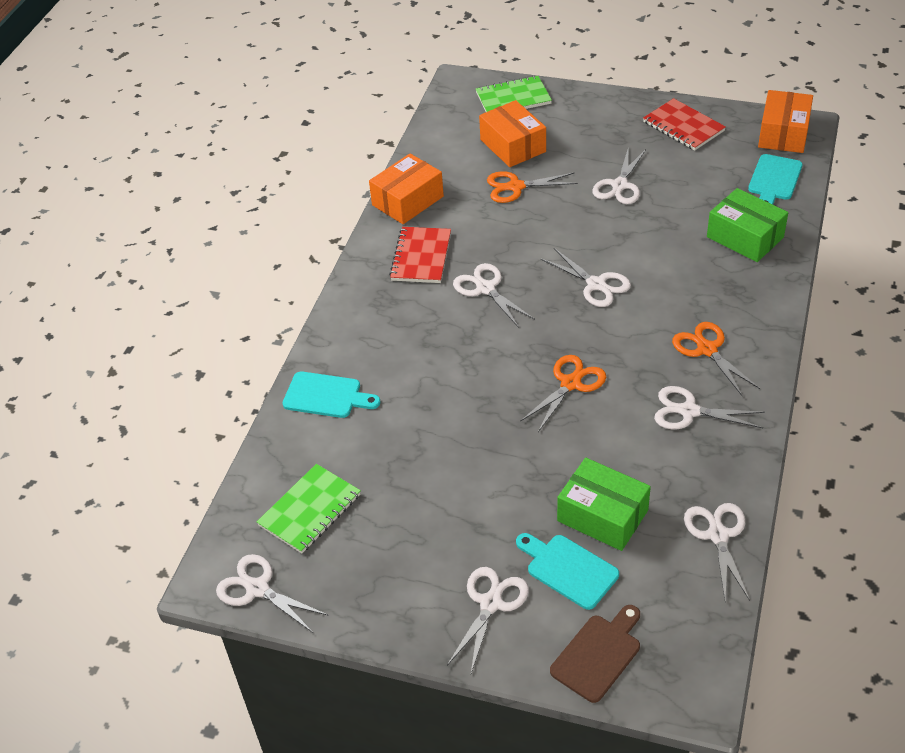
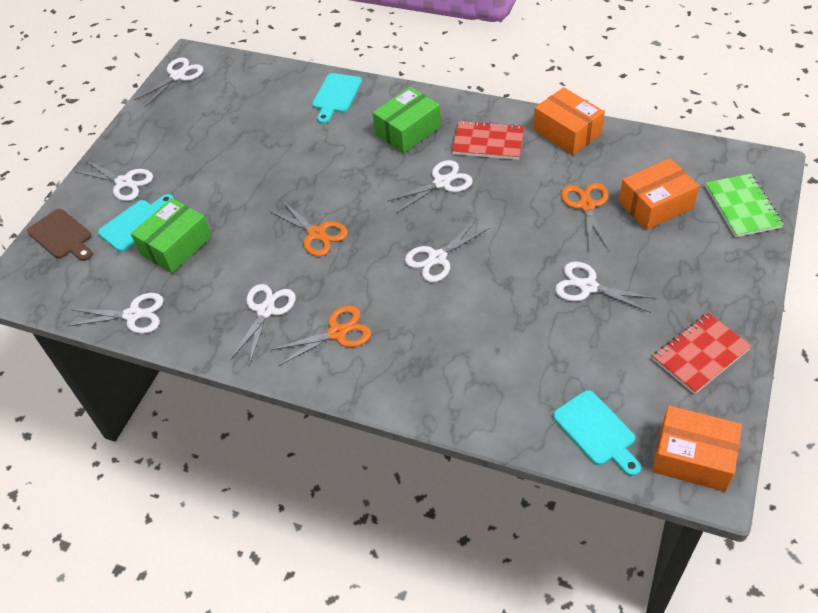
camera: 95 degrees right, 5 degrees up
green notebook [257,464,361,554] -> none
green box [707,188,788,262] -> green box moved to [373,87,441,153]
turquoise cutting board [748,154,803,205] -> turquoise cutting board turned 150 degrees counterclockwise [553,390,641,476]

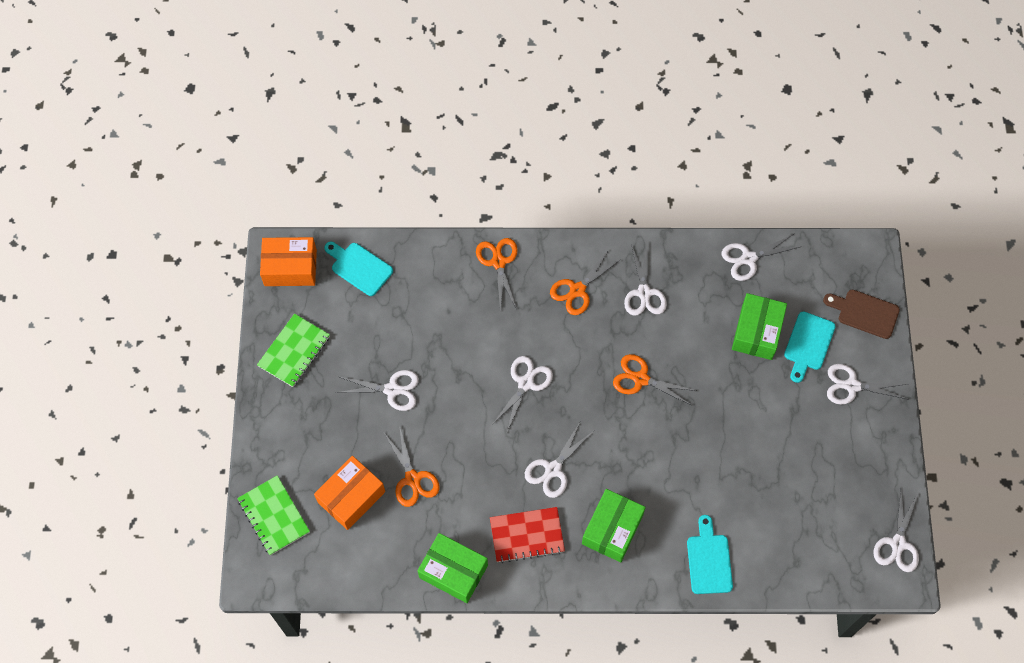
camera: 155 degrees right, 15 degrees up
orange box [533,87,605,155] -> green box [418,533,488,603]
red notebook [652,313,752,394] -> green notebook [257,314,330,387]
none -> orange scissors [476,238,518,310]

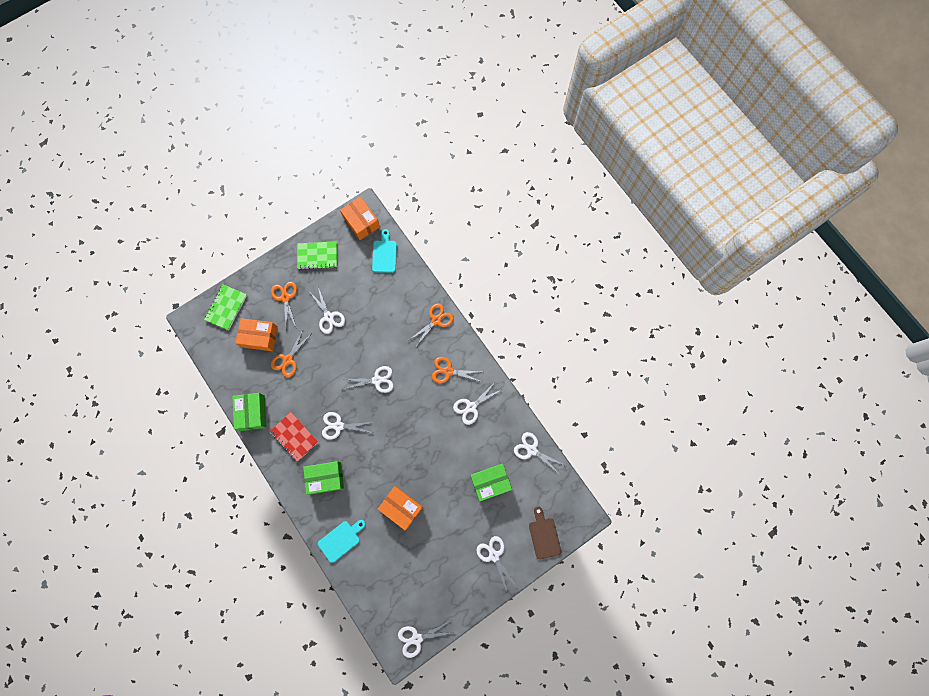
camera: 55 degrees right, 10 degrees up
orange scissors [613,354,697,405] -> orange scissors moved to [271,281,297,327]
turquoise cutting board [784,311,835,383] -> none
none -> orange box [378,486,423,530]

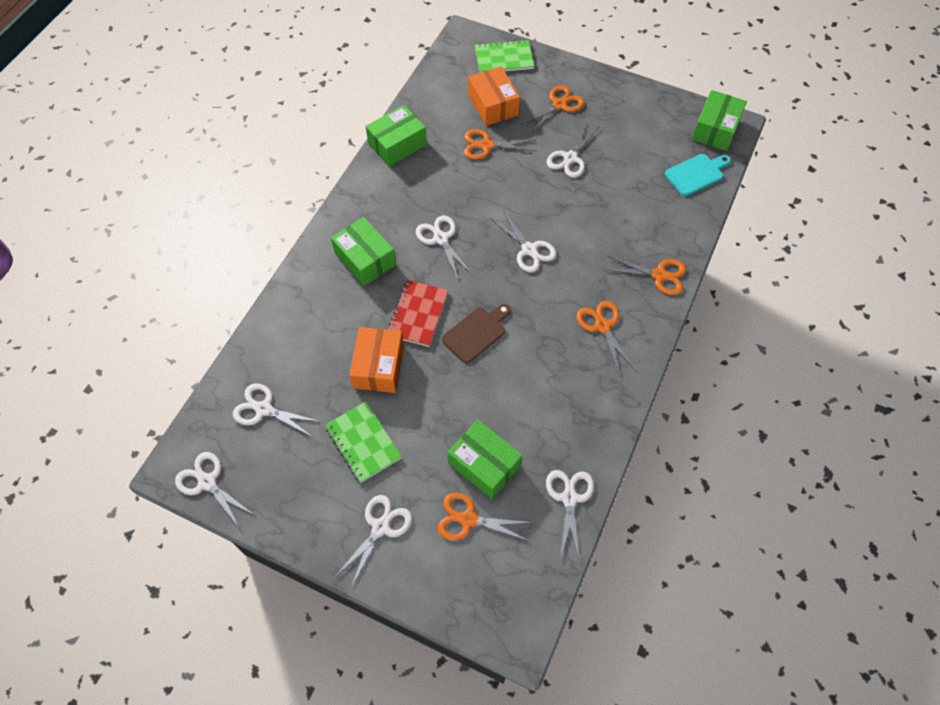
camera: 60 degrees right, 15 degrees down
red notebook [270,412,318,461] -> red notebook moved to [387,280,449,347]
green notebook [297,241,337,269] -> green notebook moved to [325,402,402,483]
turquoise cutting board [318,520,366,563] -> none
orange box [340,197,380,240] -> green box [692,90,747,151]
white scissors [453,381,501,425] -> white scissors moved to [233,384,321,437]
brown cutting board [529,507,561,559] -> brown cutting board moved to [442,304,511,364]
none -> orange scissors [437,492,533,541]

